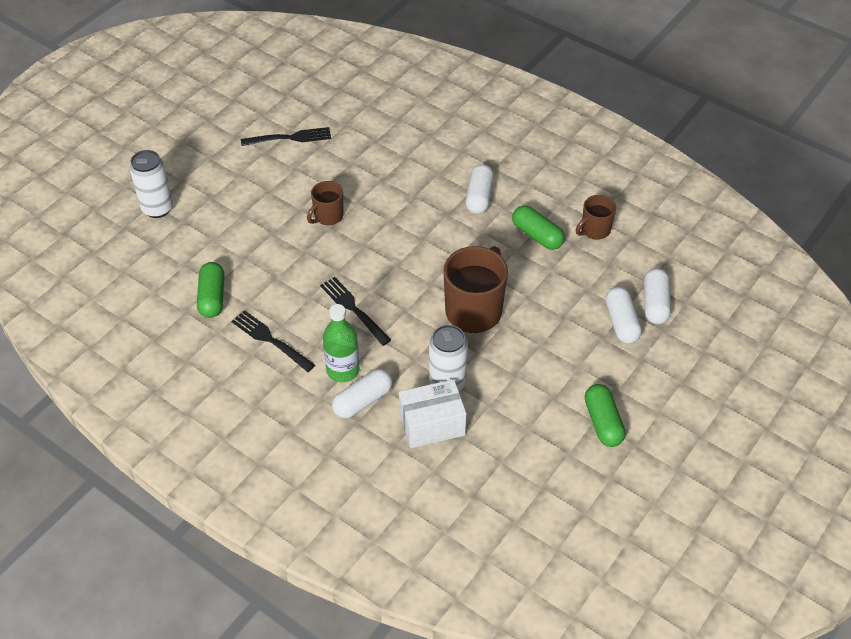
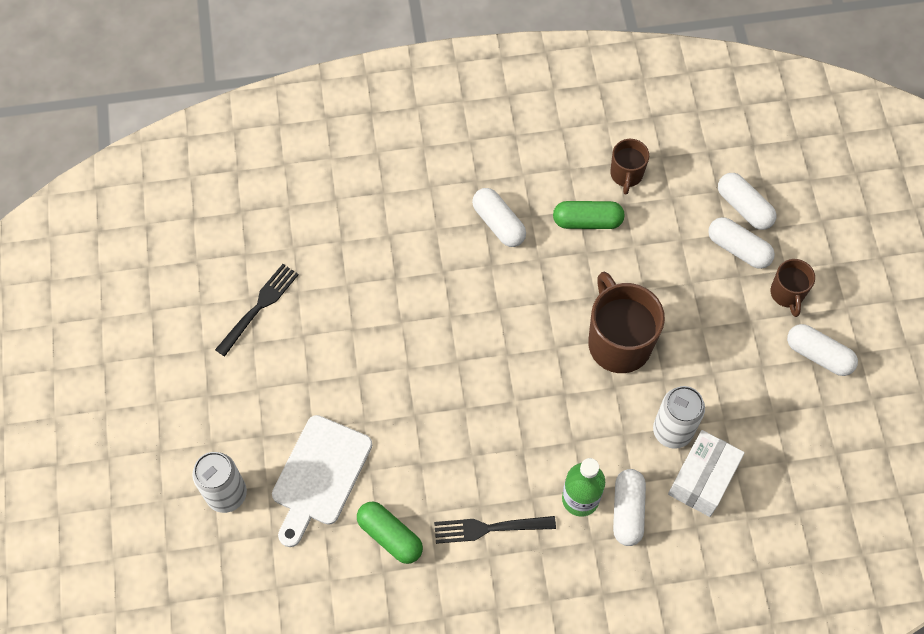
camera: 45 degrees left, 15 degrees up
brown mug [307,181,344,225] -> brown mug moved to [770,259,815,317]
black fork [320,277,391,346] -> none
green capsule [585,384,625,447] -> white capsule [787,324,858,376]
none -> white cutting board [272,415,372,547]

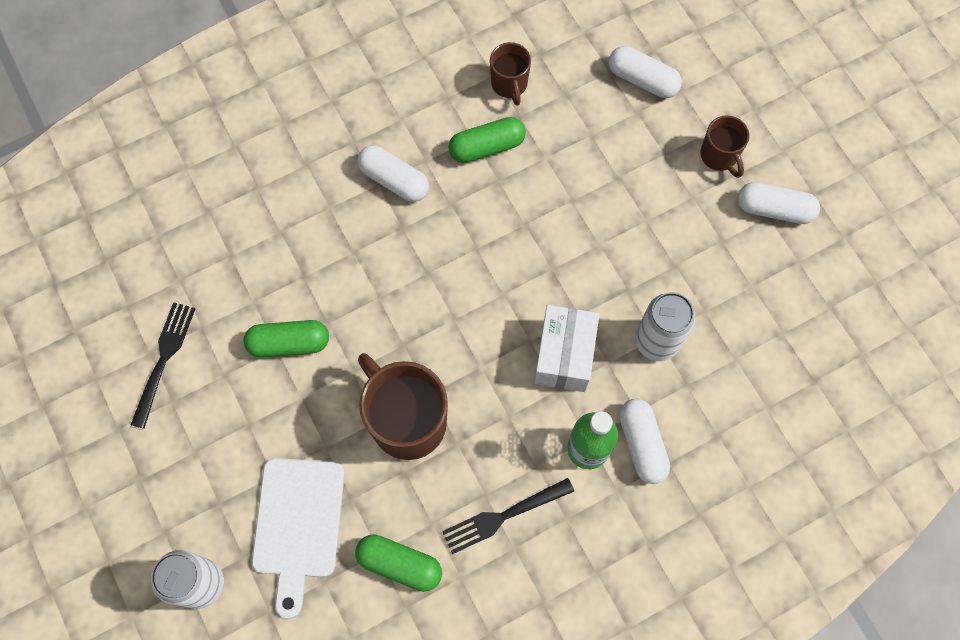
camera: 20 degrees left, 5 degrees up
brown mug [588,272,665,373] -> brown mug moved to [358,353,448,460]
white box [668,430,745,517] -> white box moved to [534,305,599,392]
white capsule [708,217,775,269] -> none
none -> green capsule [243,320,329,358]

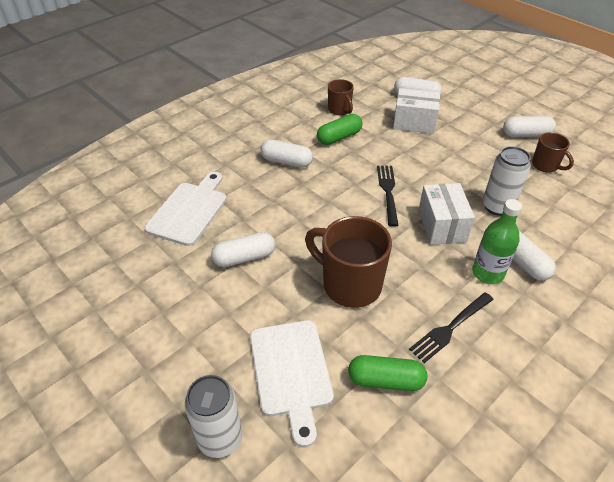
camera: 15 degrees left, 25 degrees down
black fork [131,302,195,429] -> black fork moved to [377,166,399,227]
green capsule [243,320,329,358] -> white capsule [211,232,275,267]
brown mug [700,115,750,178] -> brown mug moved to [532,132,574,173]
none -> white cutting board [145,172,227,246]
none -> white box [393,88,440,134]

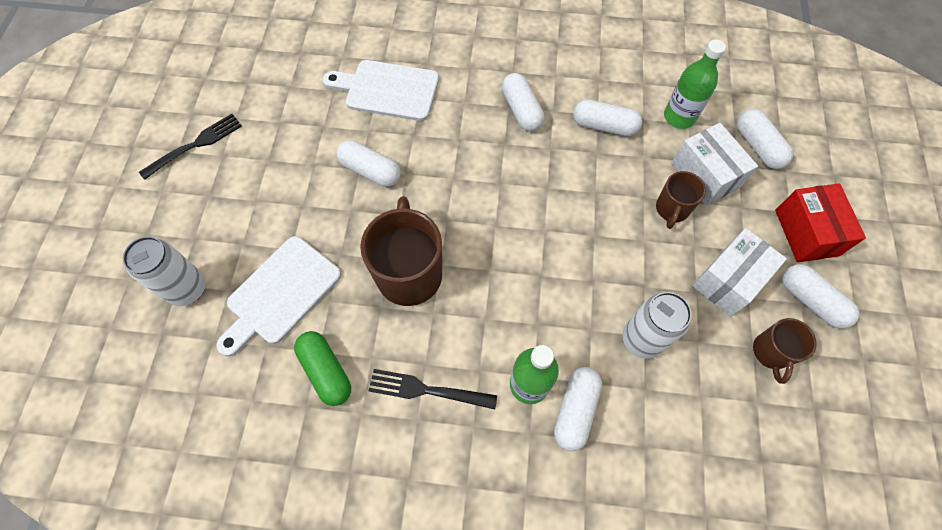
camera: 50 degrees right, 20 degrees up
white cutting board [145,172,227,246] -> white cutting board turned 150 degrees counterclockwise [323,60,439,121]
green capsule [317,114,362,145] -> white capsule [573,100,642,136]
brown mug [328,79,354,115] -> brown mug moved to [656,171,706,229]
black fork [377,166,399,227] -> black fork moved to [139,114,242,180]
white box [419,183,475,245] -> white box moved to [692,228,787,317]
none -> green bottle [664,40,726,129]
none -> red box [775,183,866,262]

